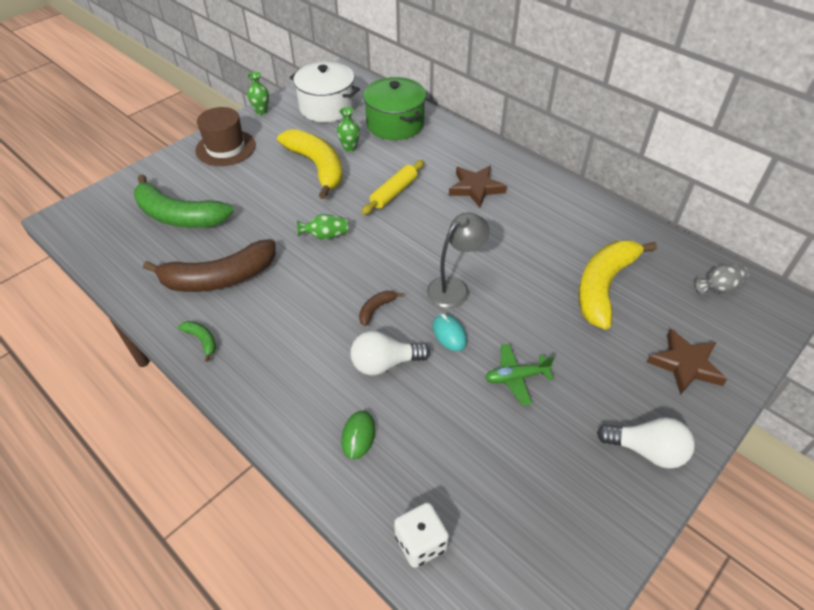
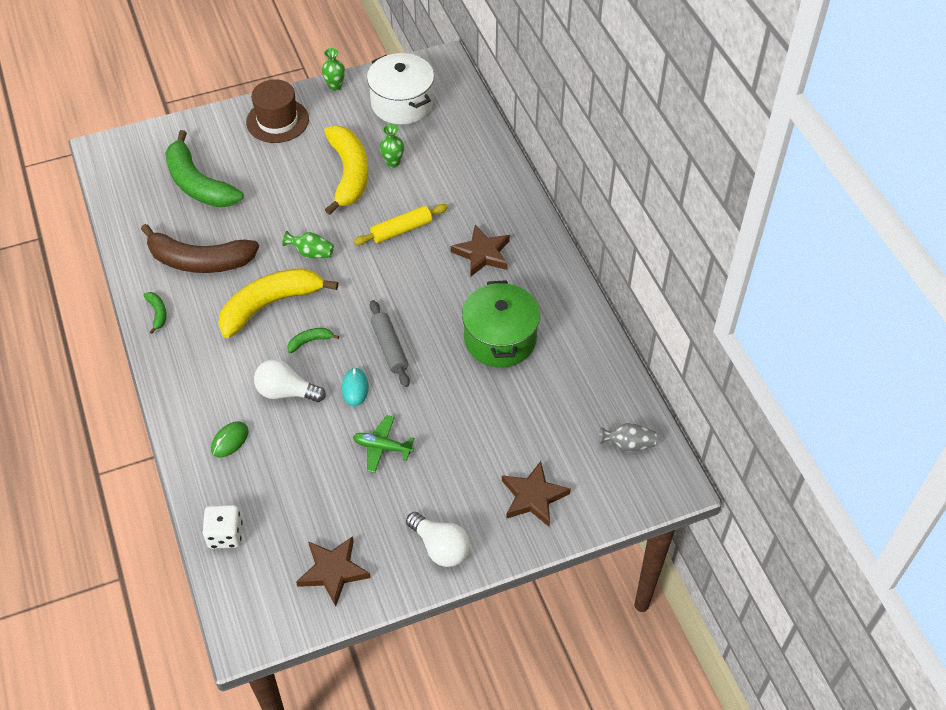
camera: 25 degrees right, 5 degrees up
brown banana [359,291,404,326] -> green banana [287,328,339,353]
green pot [363,77,426,140] -> green pot moved to [462,280,540,367]
grey lamp [427,213,490,308] -> grey rolling pin [370,300,410,387]
yellow banana [578,240,657,330] -> yellow banana moved to [218,268,338,338]
none -> brown star [296,536,371,606]

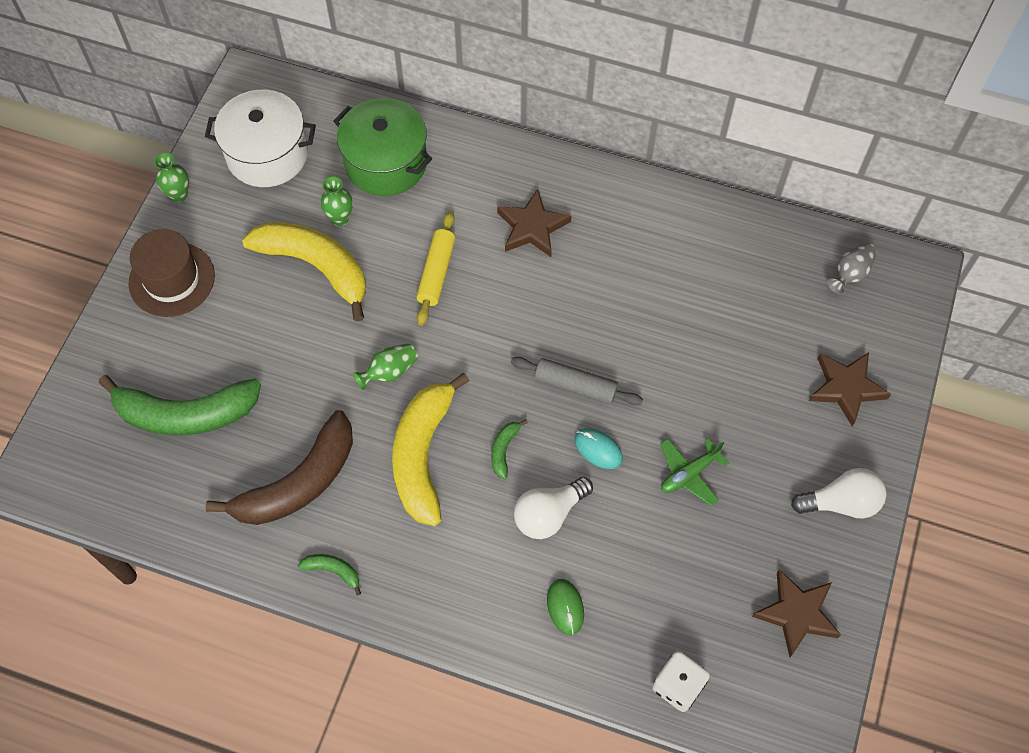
camera: 50 degrees left, 10 degrees up
green pot [462,280,540,367] -> green pot moved to [333,98,432,196]

